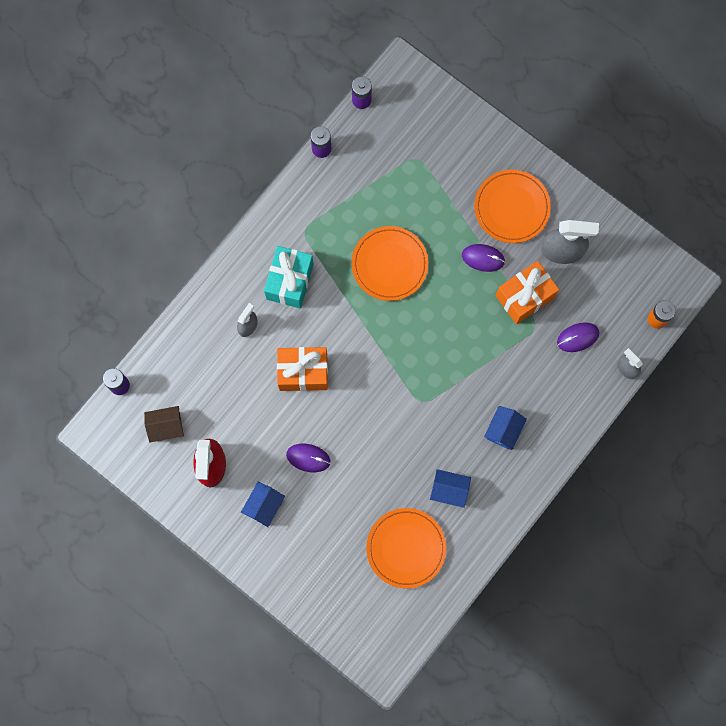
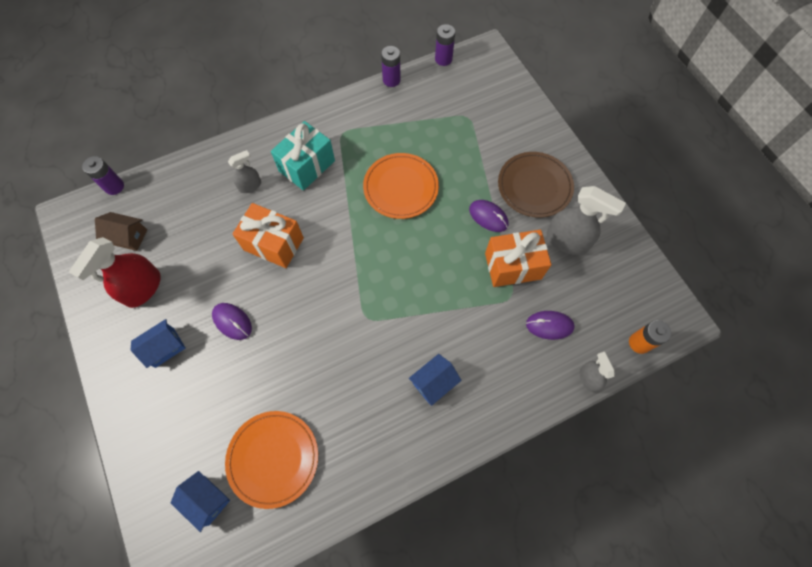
camera: 25 degrees right, 10 degrees down
blue house [430,469,471,508] -> blue house moved to [170,471,230,532]
orange plate [474,170,551,243] -> brown plate [498,152,574,218]

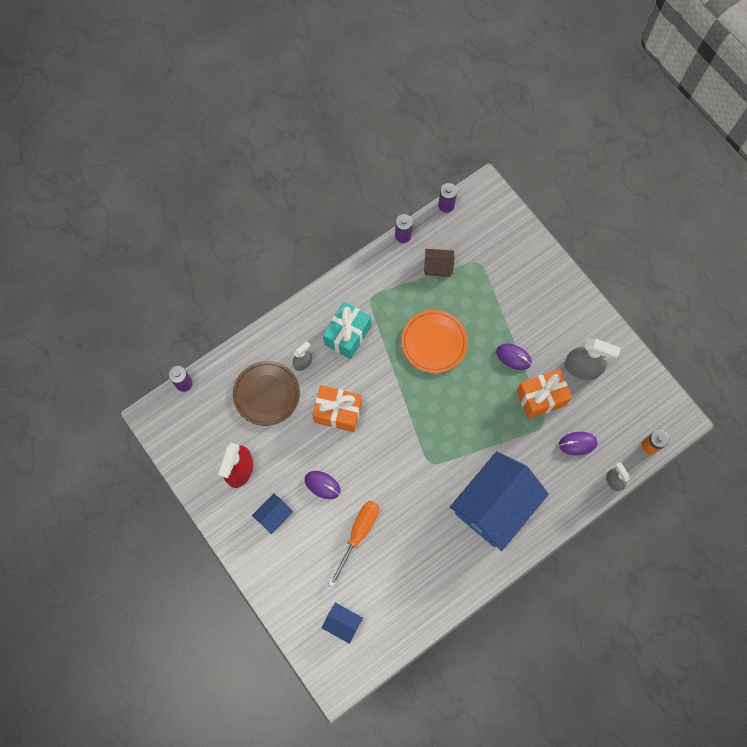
camera: 10 degrees left, 5 degrees up
brown house [95,212,147,251] -> brown house moved to [424,249,454,277]
orange plate [225,411,318,509] -> none
blue house [409,354,462,406] -> blue house [450,451,549,551], size x2.39
brown plate [498,152,574,218] -> brown plate moved to [233,361,300,426]
none -> orange screwdriver [328,501,379,587]

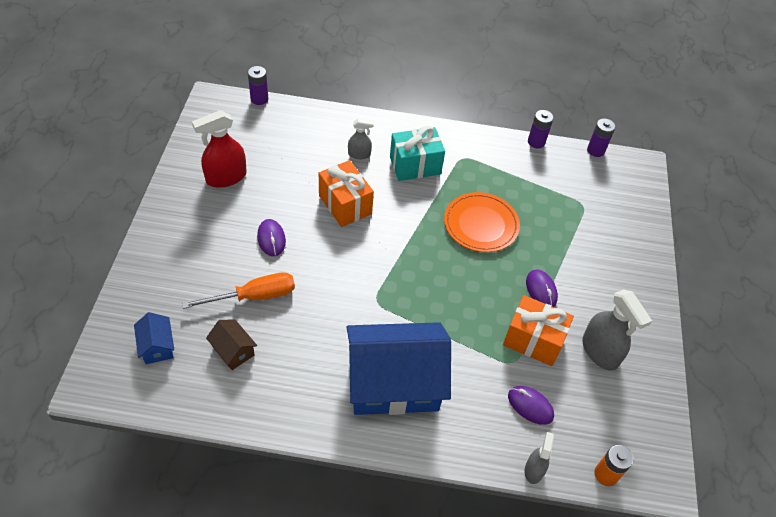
camera: 40 degrees right, 20 degrees down
brown plate [233,361,300,426] -> none
blue house [252,493,293,534] -> none
brown house [424,249,454,277] -> brown house moved to [206,319,257,370]

